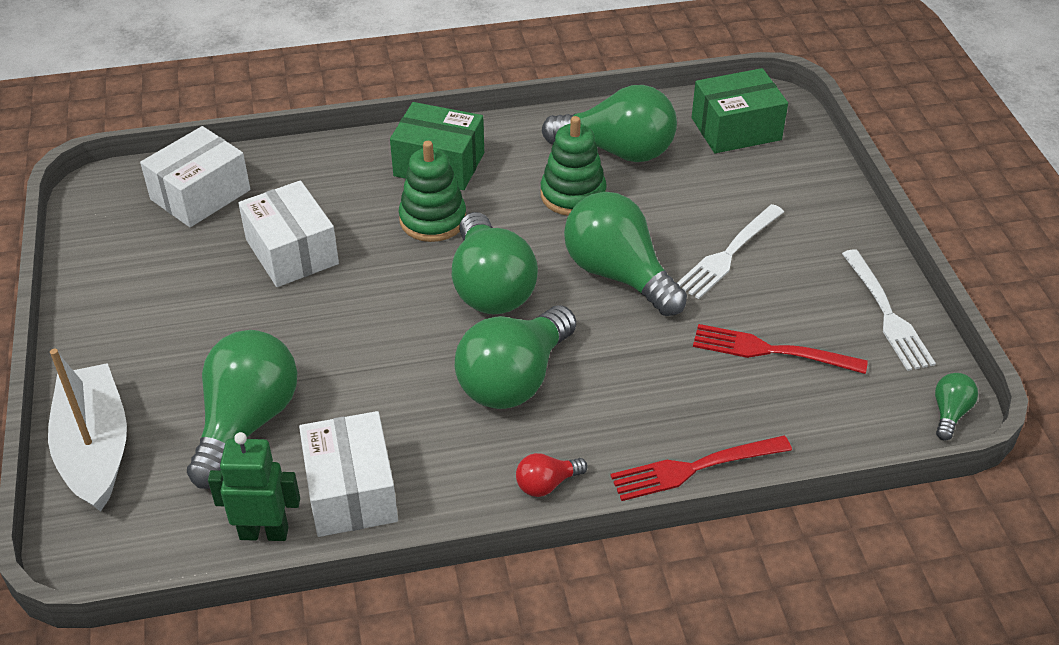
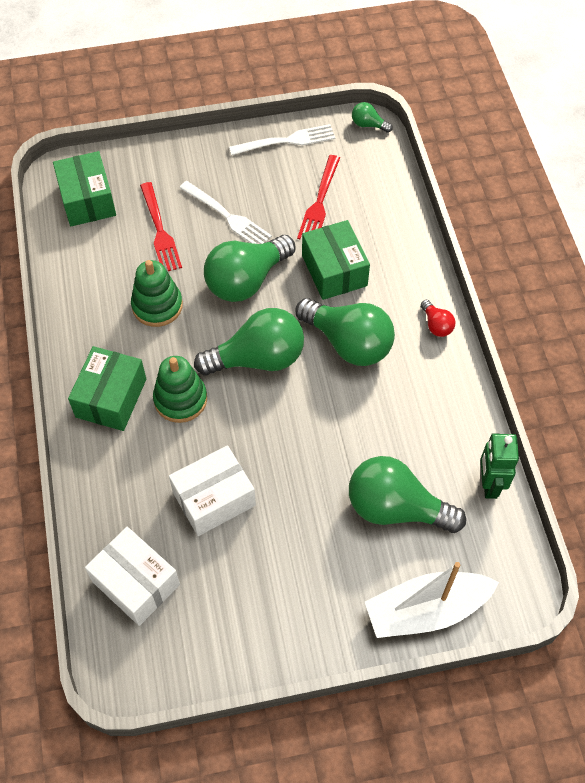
camera: 90 degrees left, 15 degrees up
white box [299,411,398,537] -> none
green light bulb [542,85,677,162] -> none
red fork [610,435,792,501] -> red fork moved to [140,182,182,271]
none -> green box [302,220,370,300]

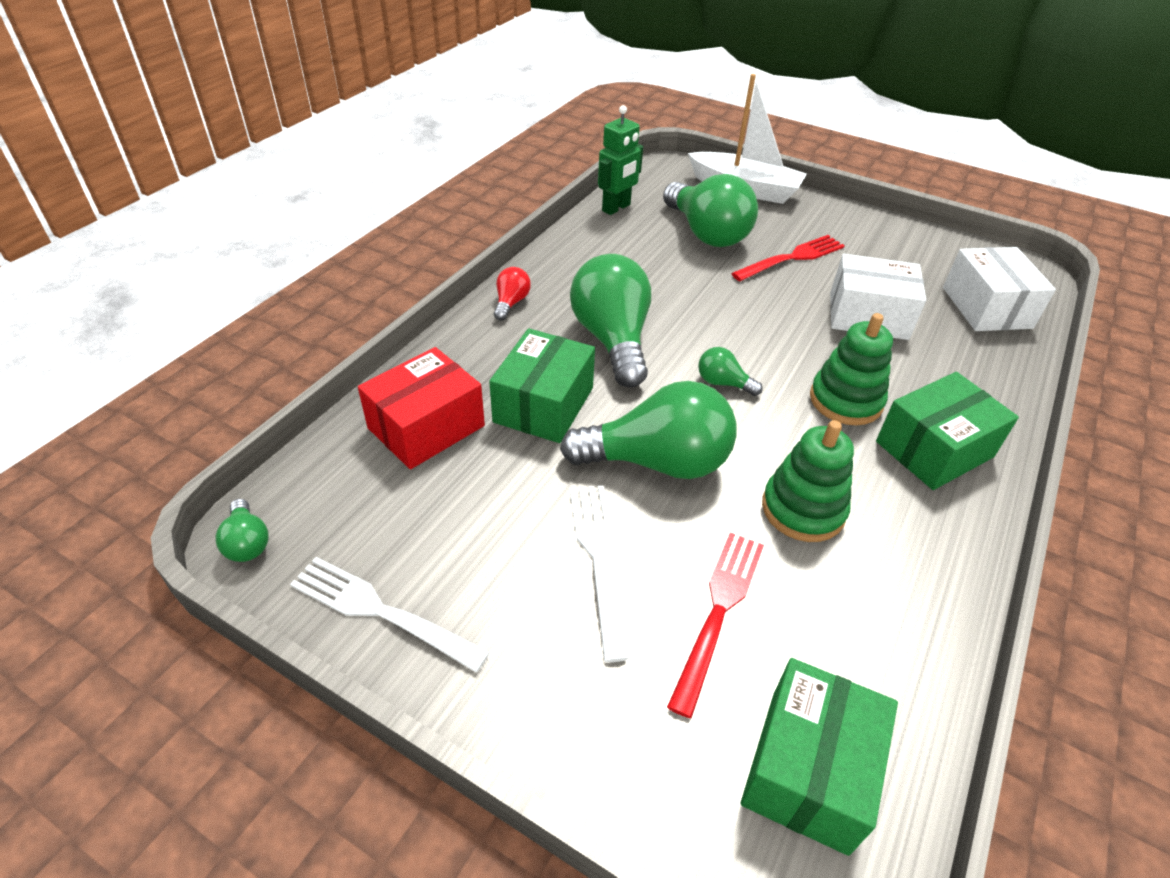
camera: 140 degrees left, 15 degrees down
green light bulb [194,308,304,375] -> green light bulb [698,347,763,396], size x0.45
red fork [297,155,340,239] -> red fork moved to [731,235,845,281]
none -> red box [358,347,485,469]

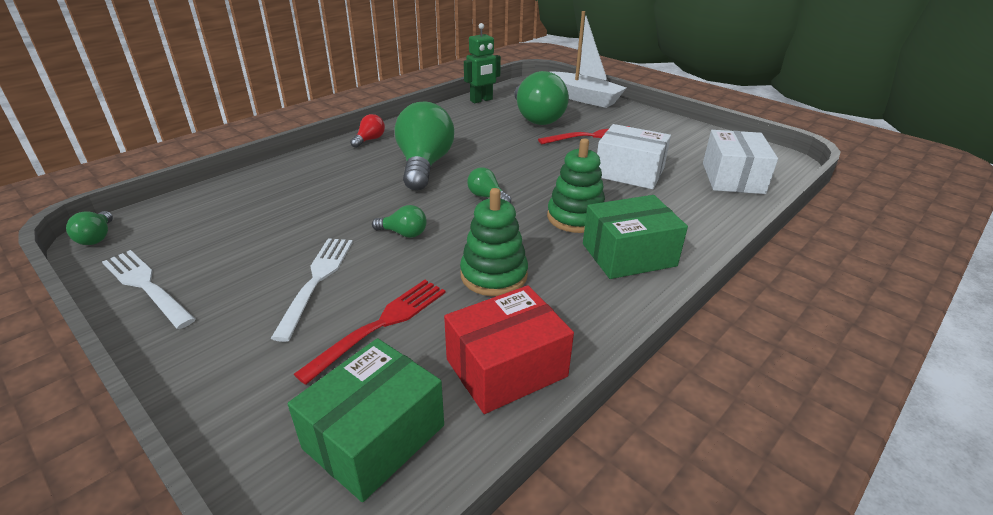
camera: 15 degrees right, 10 degrees down
red box [358,347,485,469] -> red box moved to [444,285,574,414]
green box [489,328,595,443] -> none
green light bulb [560,381,737,479] -> green light bulb [372,205,427,238], size x0.45

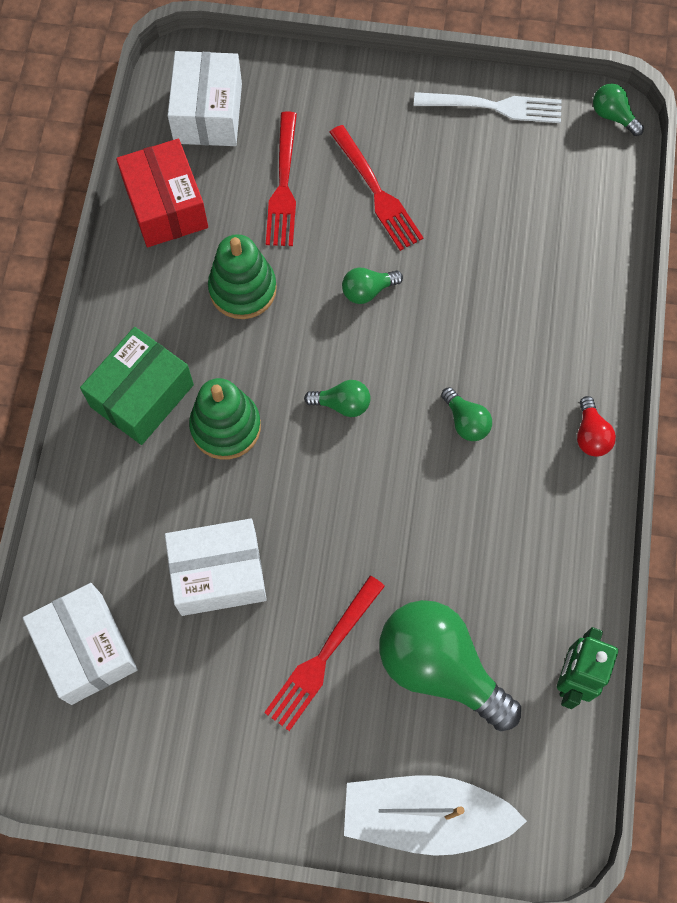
camera: 145 degrees right, 35 degrees up
white fork [271,238,353,342] -> red fork [329,125,424,251]
green box [288,338,444,502] -> white box [167,51,242,146]
green light bulb [395,102,454,191] -> green light bulb [441,387,492,441], size x0.45
red box [444,285,574,414] -> red box turned 45 degrees counterclockwise [116,139,208,247]

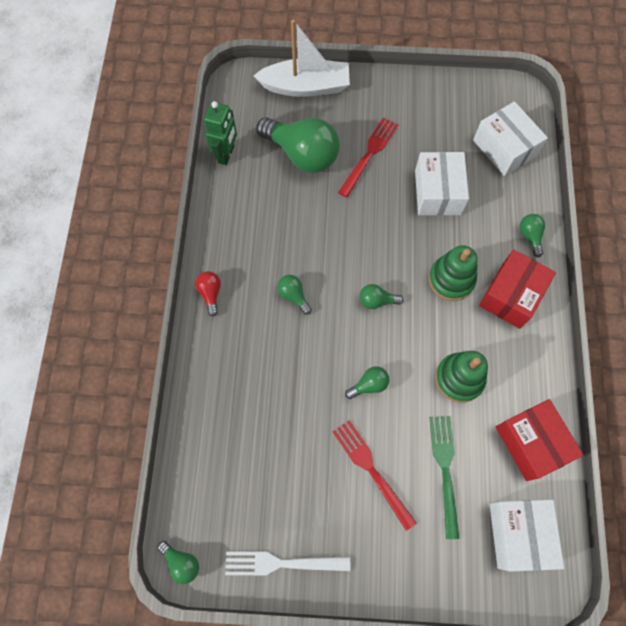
camera: 175 degrees right, 0 degrees up
green box [80,327,194,445] -> red box [479,250,556,329]
white box [165,519,267,616] -> white box turned 75 degrees counterclockwise [415,152,469,216]
red fork [266,111,297,246] -> green fork [429,416,460,539]
none -> green light bulb [520,214,545,257]

